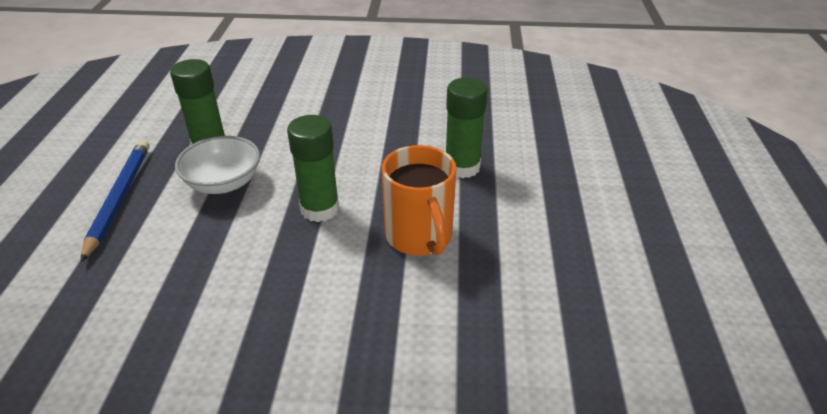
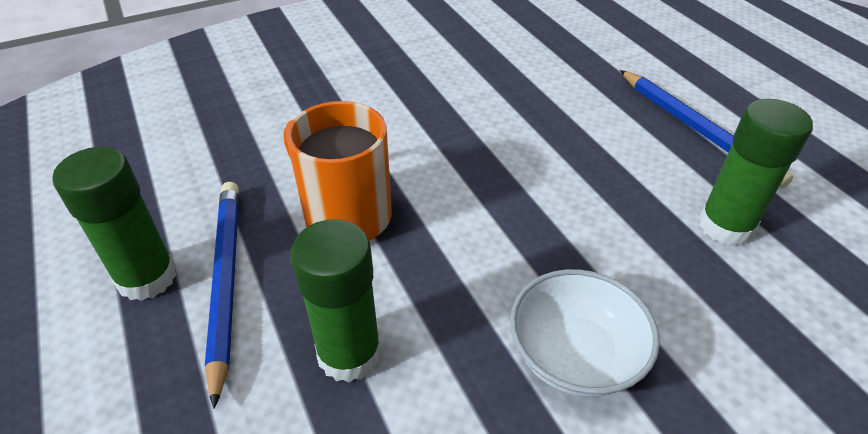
camera: 150 degrees right, 5 degrees up
white bowl [175,136,260,194] -> white bowl moved to [510,269,660,397]
green glue stick [287,115,339,222] -> green glue stick moved to [52,147,177,301]
none -> blue pencil [205,182,239,409]

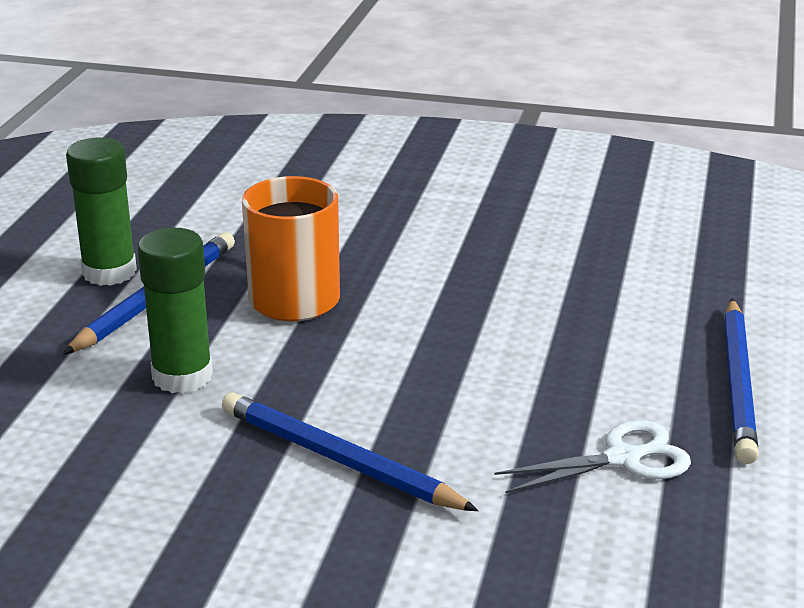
camera: 40 degrees right, 15 degrees down
white bowl [510,269,660,397] -> blue pencil [222,392,479,511]
green glue stick [698,99,813,246] -> white scissors [494,420,691,493]

